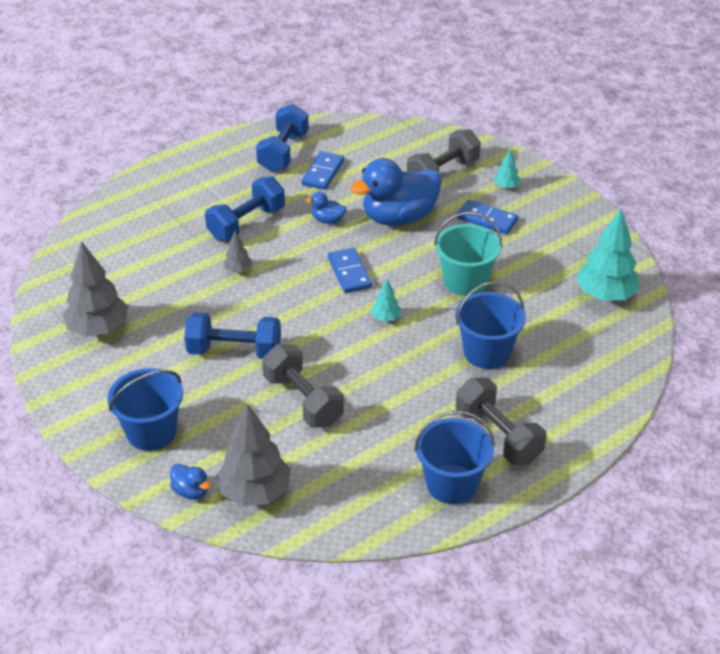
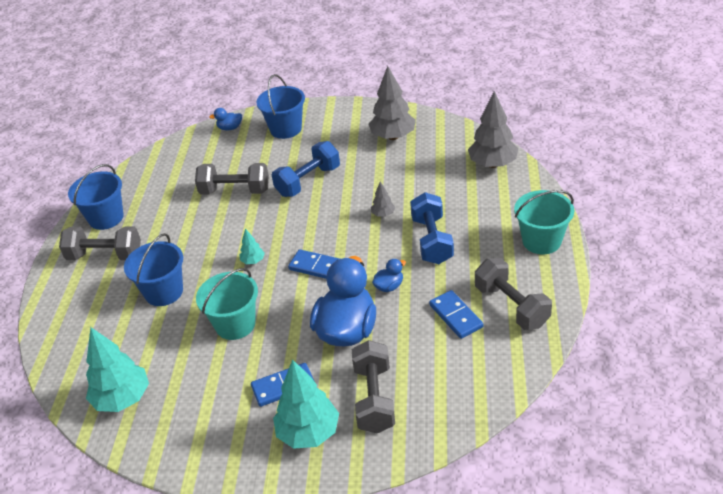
camera: 135 degrees right, 0 degrees up
grey tree [216,404,291,506] -> grey tree moved to [468,91,518,168]
blue dumbbell [256,104,309,172] -> grey dumbbell [475,258,552,330]
turquoise tree [494,149,520,189] -> turquoise tree [273,360,339,449], size x2.12
none -> turquoise bucket [514,190,574,254]

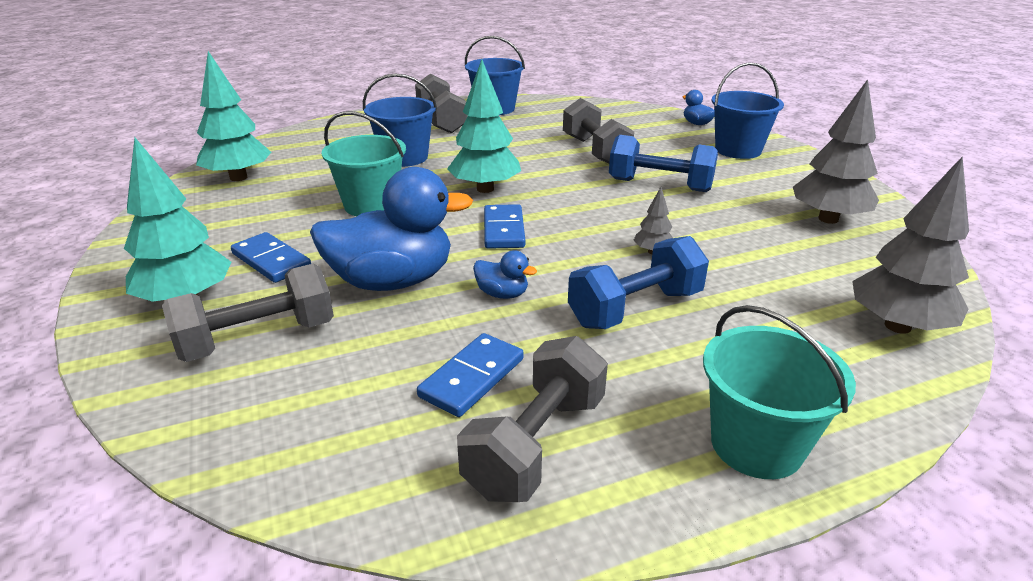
camera: 60 degrees right, 10 degrees down
turquoise tree [239,228,265,264] -> turquoise tree [447,59,521,193], size x2.12

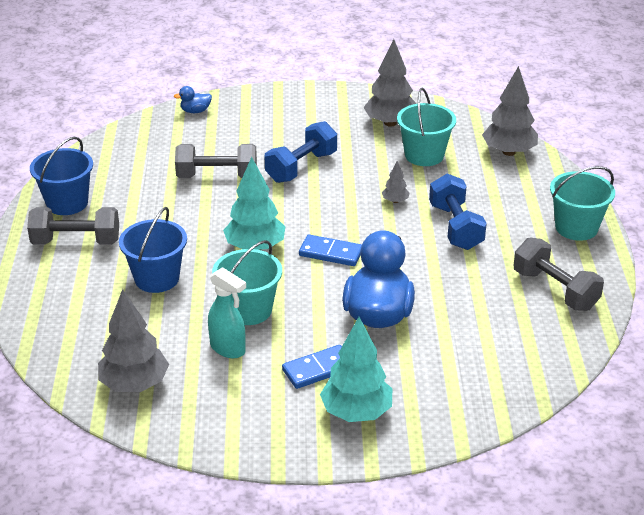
camera: 70 degrees left, 5 degrees up
grey dumbbell [162,264,334,362] -> none
turquoise tree [196,51,272,181] -> grey tree [98,289,169,392]
blue domino [417,333,524,417] -> none
blue duck [473,250,537,299] -> none
blue bucket [712,62,784,159] -> none
none -> turquoise spray bottle [208,267,246,358]
none -> turquoise bucket [397,88,456,166]

